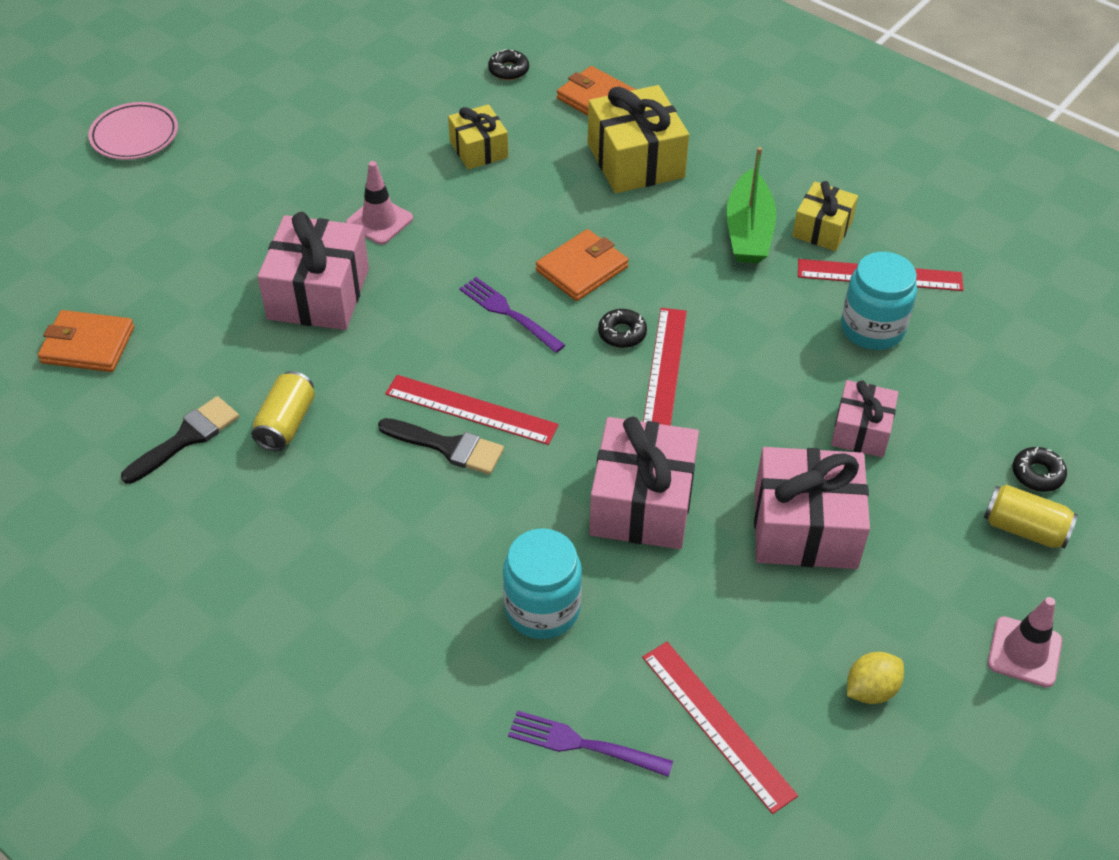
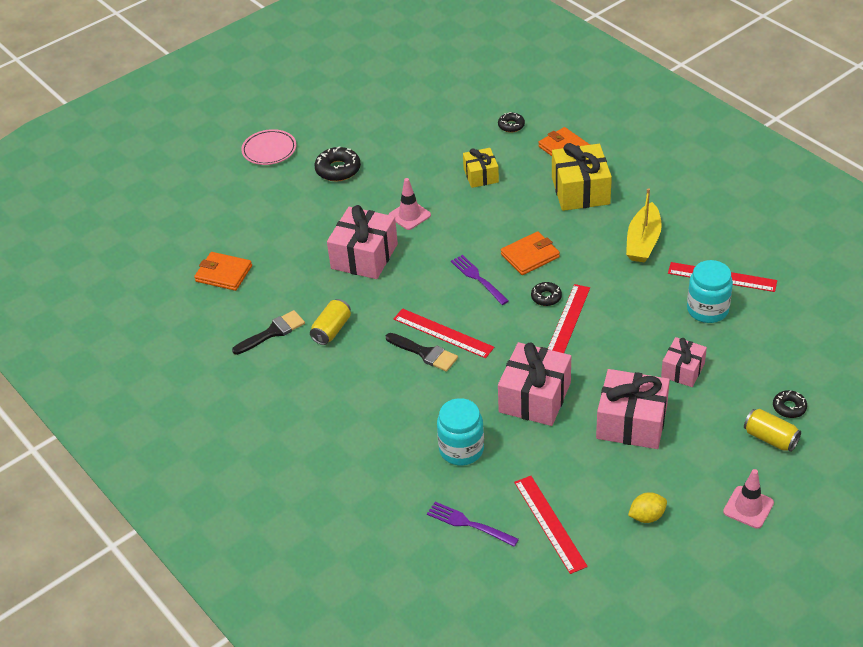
camera: 15 degrees right, 5 degrees down
green boat [726,147,776,263] -> yellow boat [626,188,662,263]
yellow gift [792,181,858,251] -> none
none -> black donut [315,146,361,181]

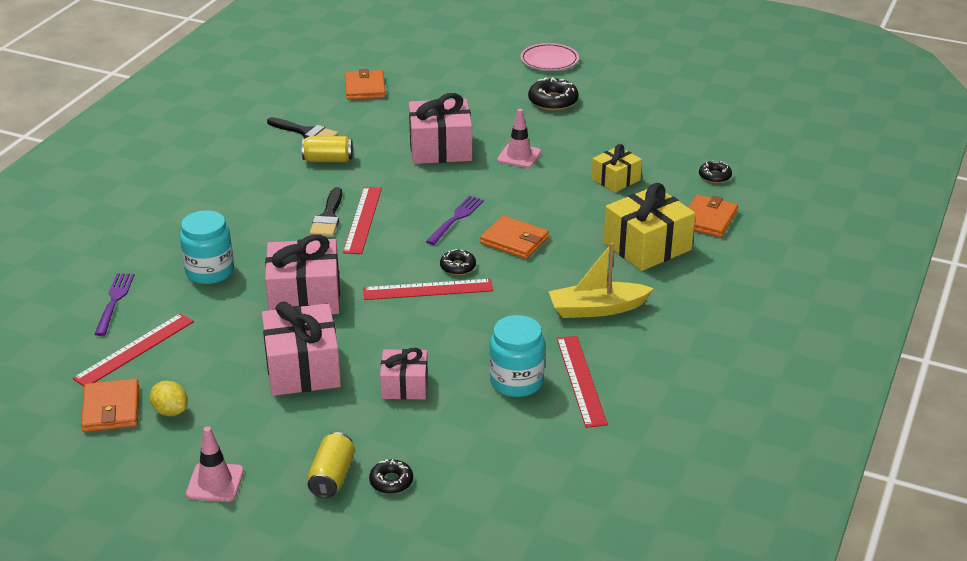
camera: 60 degrees right, 10 degrees down
none -> orange wallet [81,378,139,432]

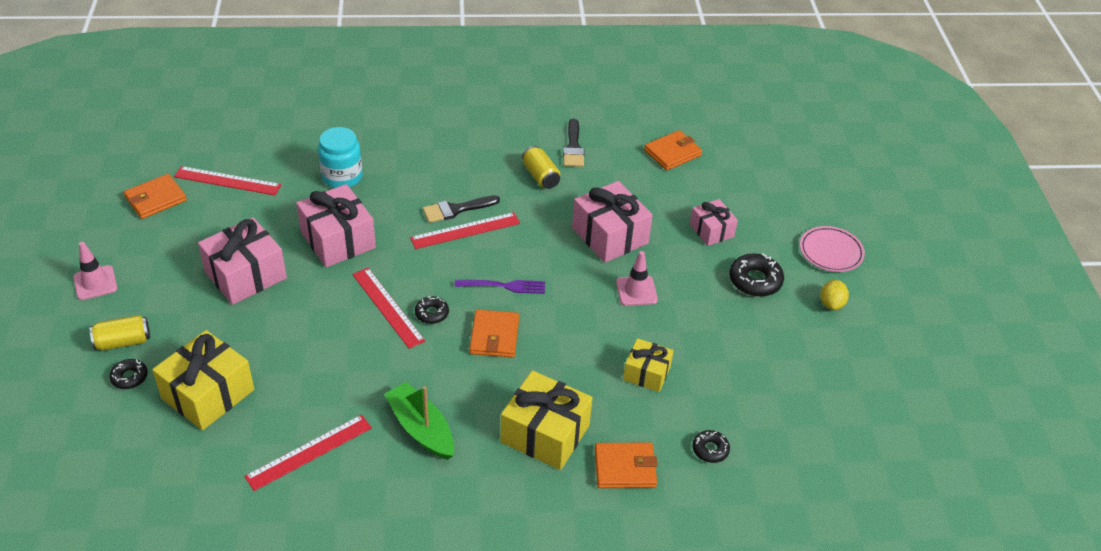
camera: 60 degrees right, 10 degrees up
purple fork [94,273,134,336] -> none
yellow lemon [150,381,188,416] -> yellow lemon moved to [820,280,849,310]
pink gift [380,348,428,400] -> pink gift moved to [690,199,738,246]
turquoise jar [490,315,545,397] -> none
yellow boat [548,243,654,318] -> green boat [384,382,454,460]
none -> yellow gift [152,330,254,430]

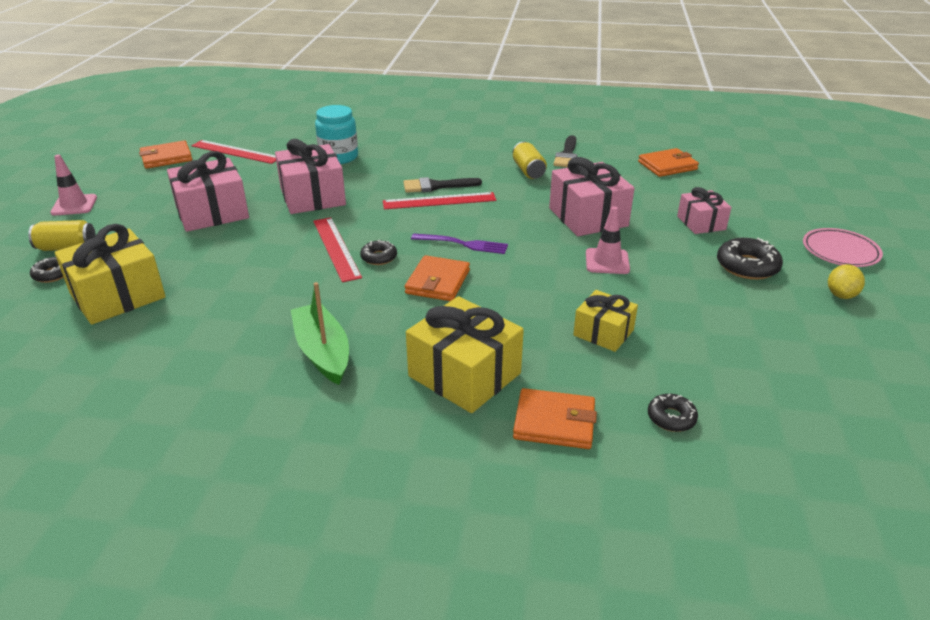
camera: 15 degrees right, 10 degrees down
red ruler [244,415,372,491] -> none

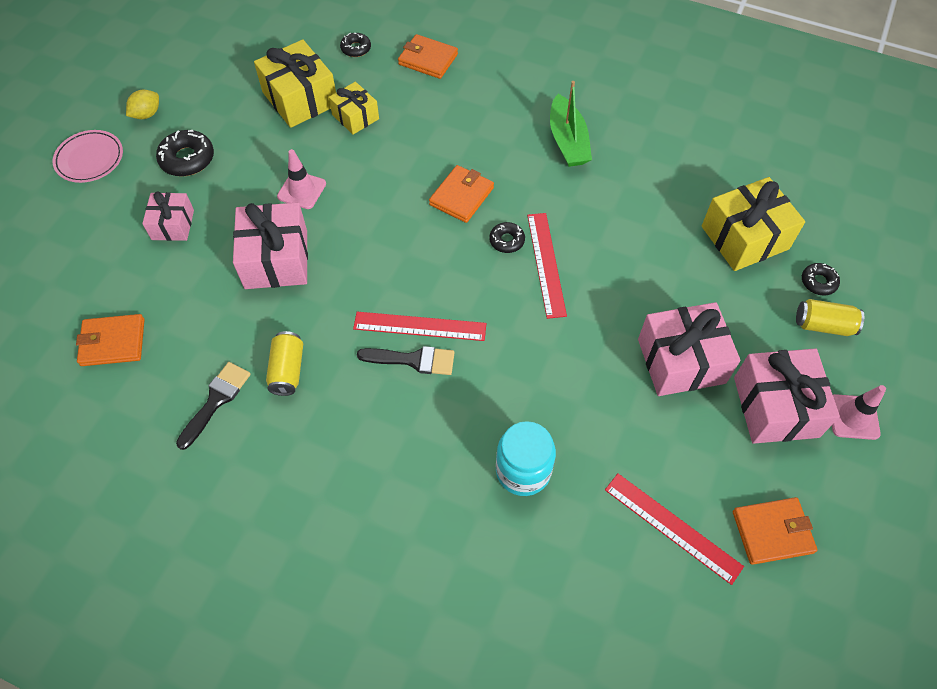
camera: 165 degrees left, 25 degrees up
pink gift [275,139,346,214] -> pink gift moved to [734,348,840,444]
yellow gift [406,296,524,413] -> yellow gift moved to [254,40,336,128]
purple fork [411,234,508,254] -> none

